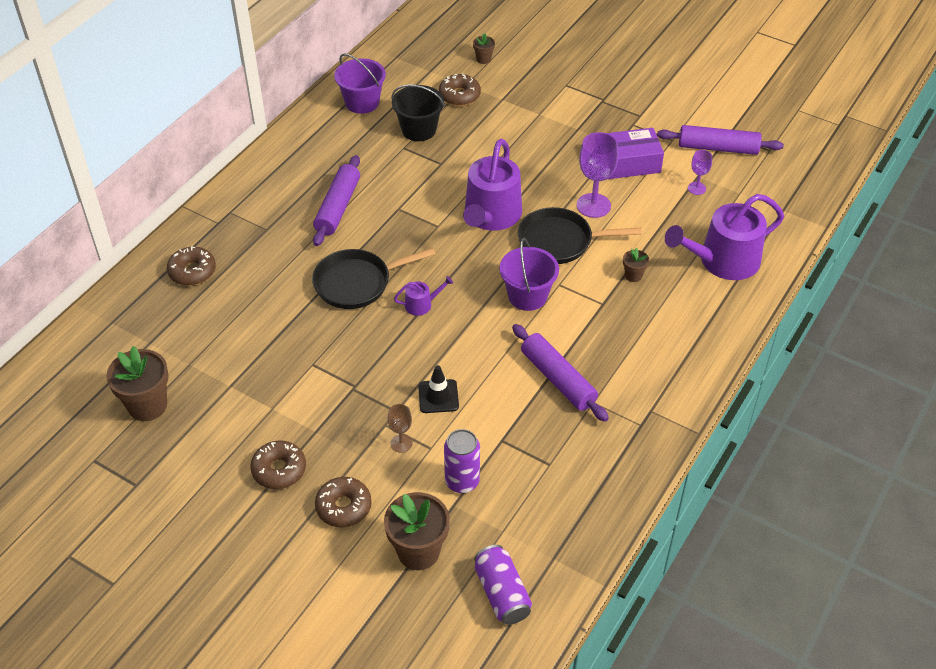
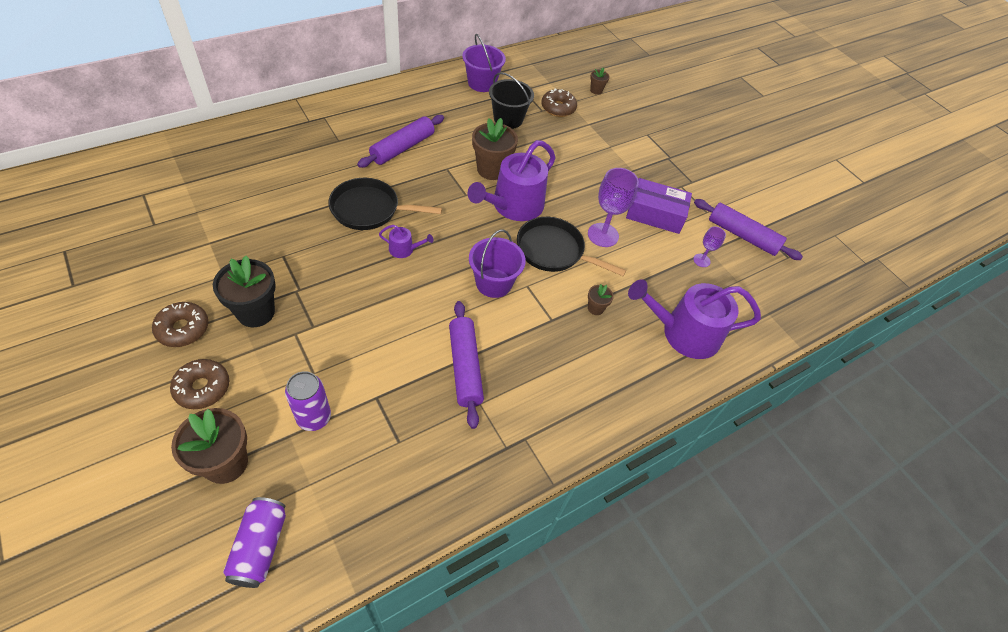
camera: 20 degrees right, 5 degrees up
brown flower pot [106,346,169,421] -> brown flower pot moved to [472,118,518,180]
brown donut [167,246,216,286] -> none
brown goblet [388,404,412,453] -> none
black traffic cone [418,365,459,413] -> none
none -> black flower pot [213,256,276,327]

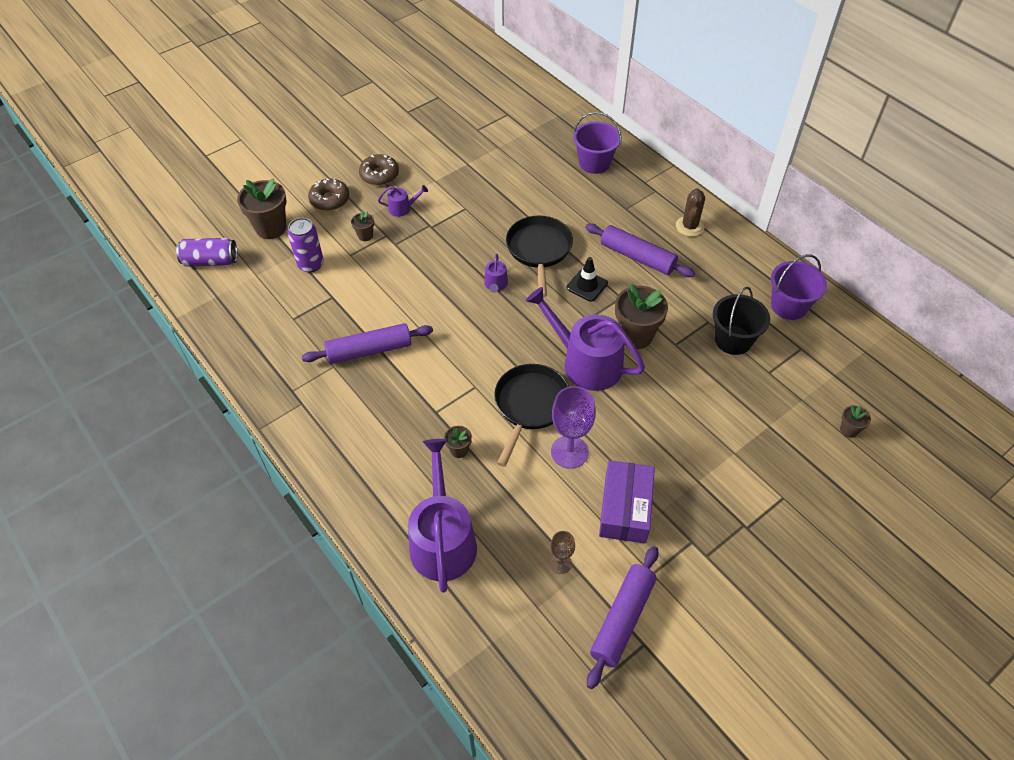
camera: 90 degrees right, 0 degrees up
black flower pot [213,256,276,327] -> purple watering can [378,185,428,217]
purple bucket [469,229,526,298] -> purple bucket moved to [573,112,621,174]
brown donut [541,89,577,117] -> none
purple goblet [693,226,726,267] -> brown goblet [550,531,575,574]
none -> brown flower pot [351,211,374,241]
none -> black traffic cone [567,257,608,302]
none -> brown cactus [676,188,705,237]

